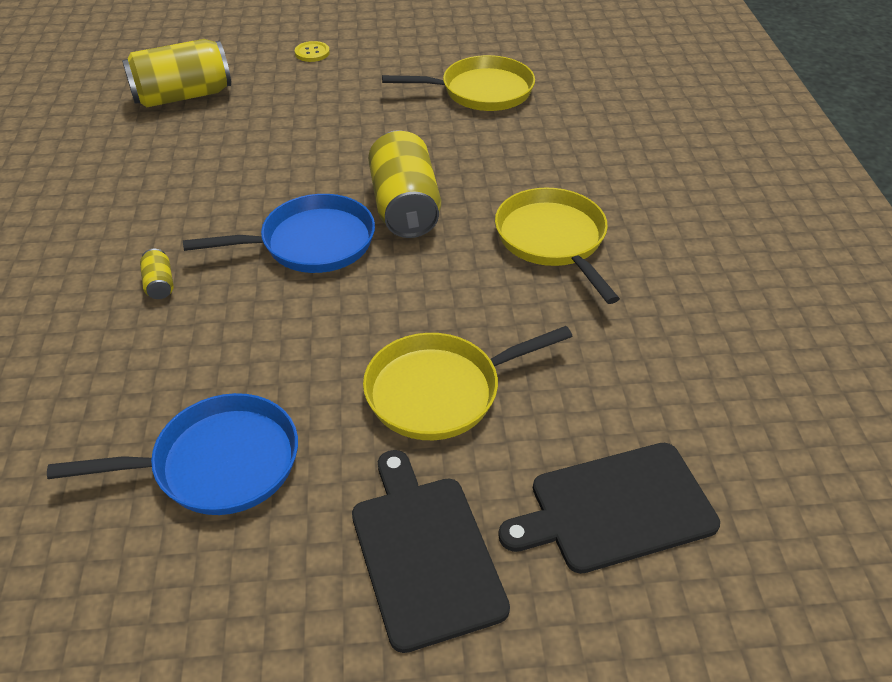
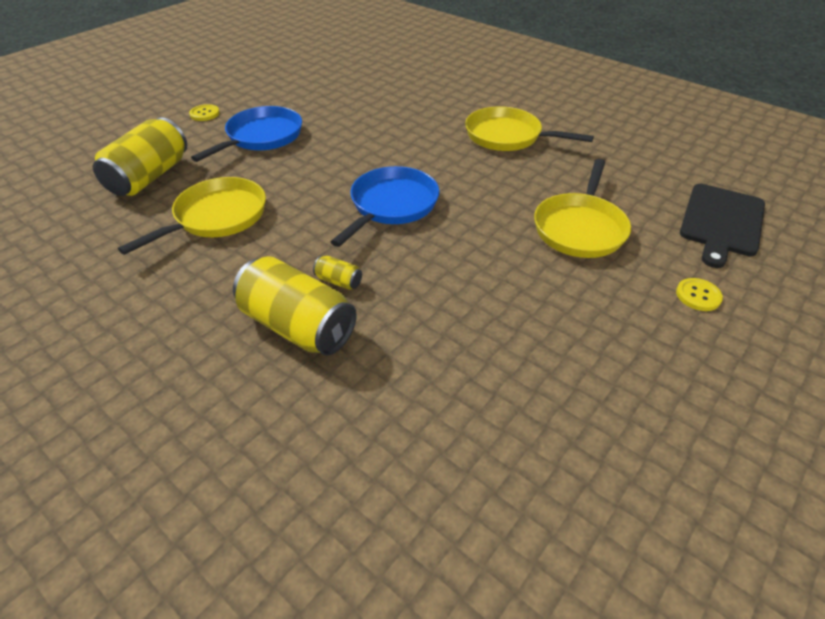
camera: 45 degrees left, 0 degrees up
blue pan [47,393,298,515] -> blue pan moved to [191,106,302,162]
black cutting board [352,450,510,653] -> yellow button [676,278,723,311]
yellow can [368,130,441,238] -> yellow can moved to [233,256,357,356]
yellow pan [382,55,535,111] -> yellow pan moved to [118,177,266,255]

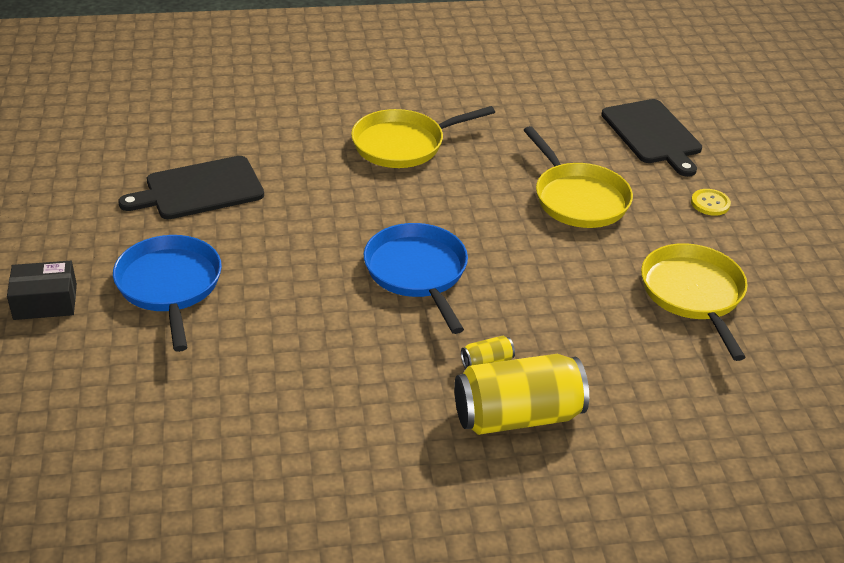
camera: 50 degrees left, 5 degrees down
yellow can [93,117,187,196] -> none
yellow pan [118,177,266,255] -> yellow pan moved to [641,243,748,361]
yellow button [189,104,220,121] -> black box [7,261,77,320]
none -> black cutting board [118,156,264,219]

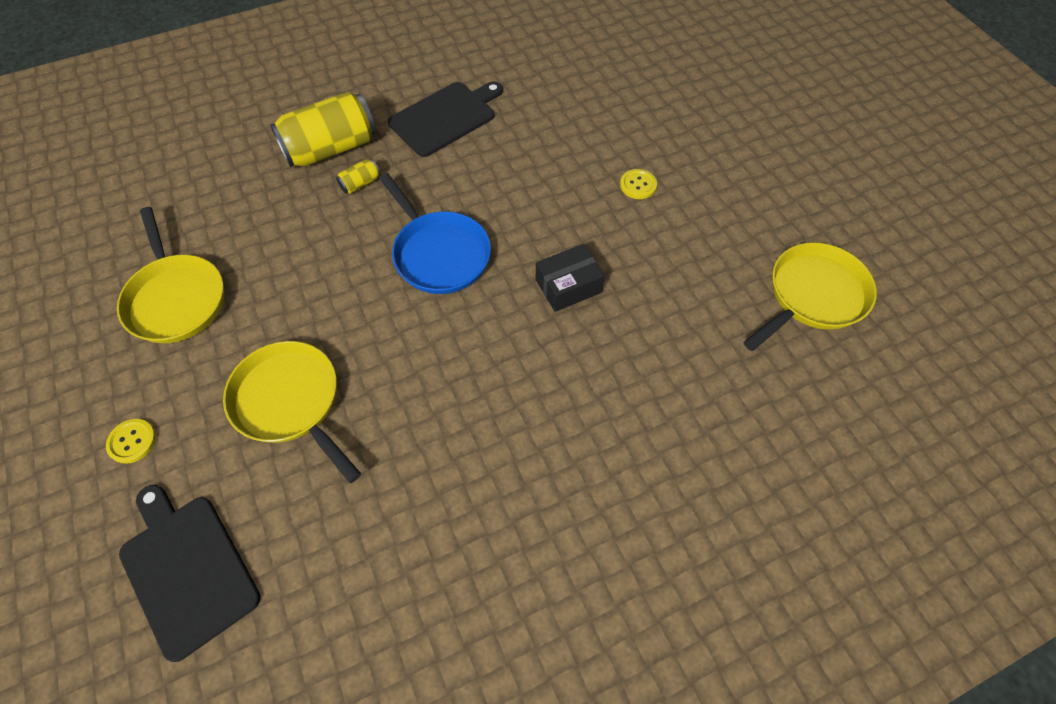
camera: 165 degrees right, 20 degrees up
black box [7,261,77,320] -> black box moved to [536,244,605,312]
blue pan [113,235,222,352] -> yellow button [620,169,657,199]
black cutting board [118,156,264,219] -> black cutting board moved to [388,81,503,157]
yellow pan [351,106,495,168] -> yellow pan moved to [743,242,877,351]

